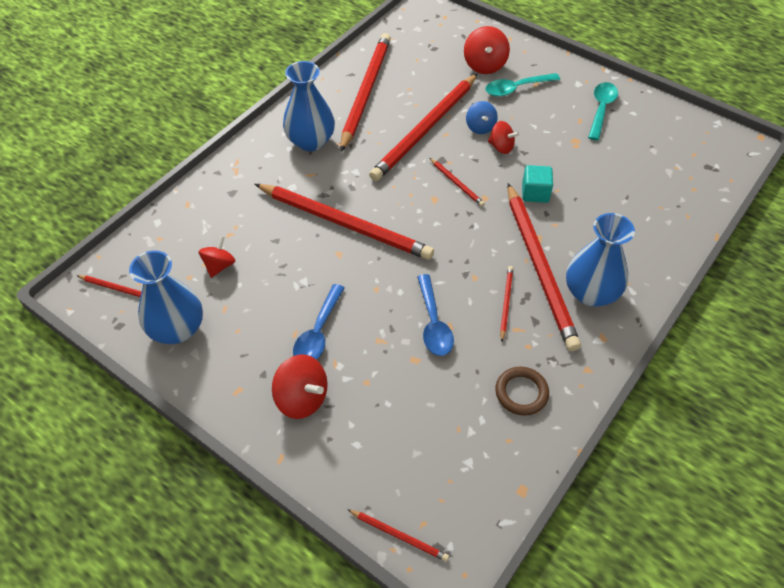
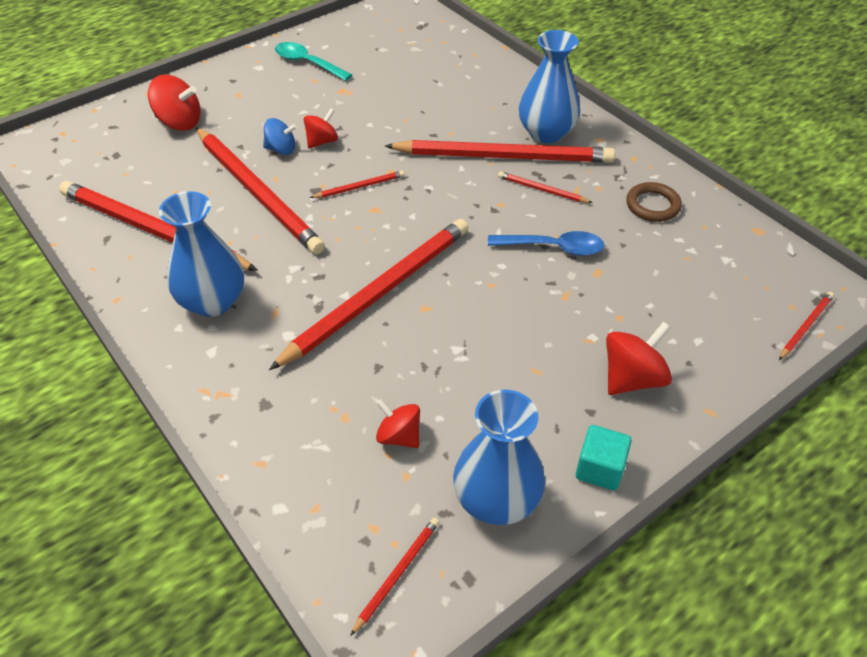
camera: 75 degrees left, 5 degrees down
blue spoon [293,284,345,360] -> none
turquoise spoon [485,73,560,97] -> none
turquoise cube [522,165,553,203] -> turquoise cube moved to [576,425,632,490]

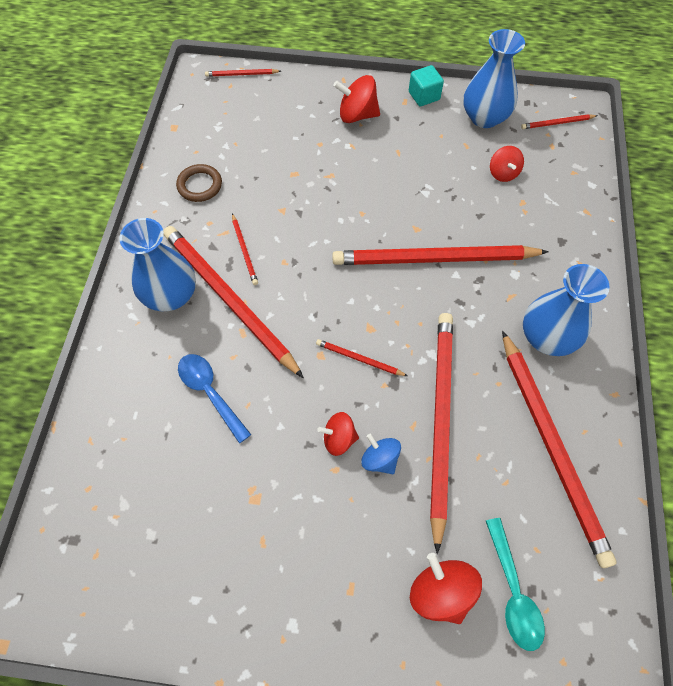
camera: 135 degrees left, 15 degrees up
turquoise spoon [275,42,352,81] -> turquoise spoon moved to [486,518,545,651]
blue spoon [488,231,604,256] -> blue spoon moved to [178,354,251,443]

